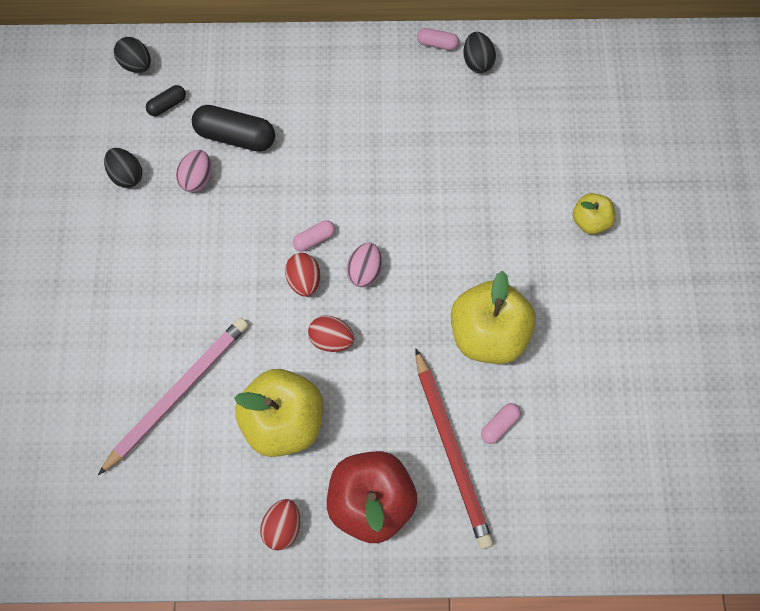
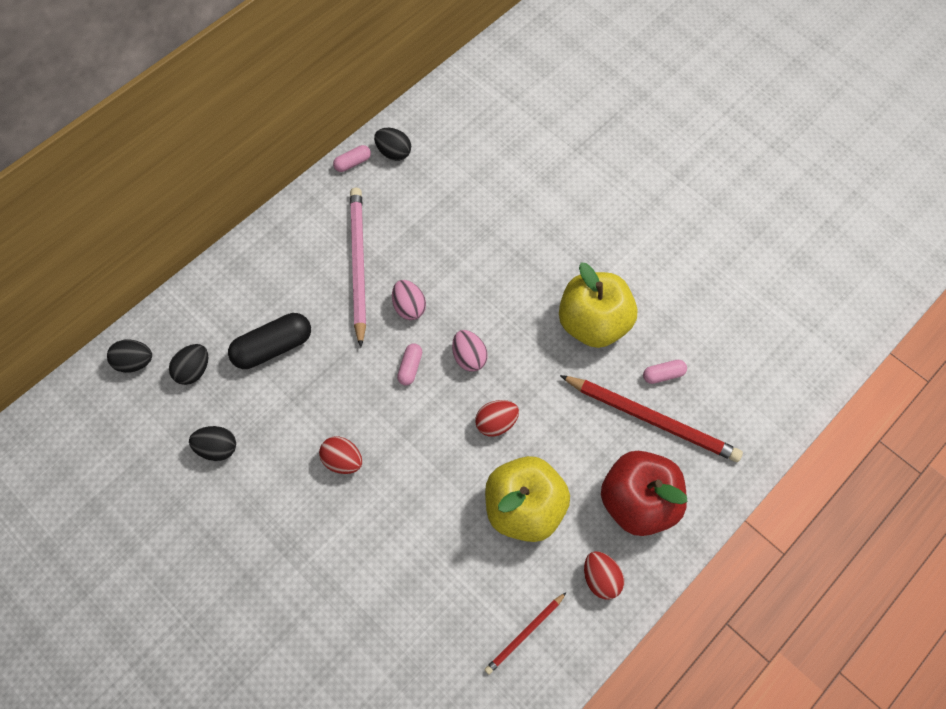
camera: 45 degrees left, 5 degrees down
pink pencil [98,318,248,475] -> pink pencil moved to [350,188,366,348]
black capsule [146,85,186,116] -> black egg [169,344,208,385]
pink egg [176,150,211,192] -> pink egg moved to [392,280,426,320]
red egg [285,253,320,297] -> red egg moved to [319,436,362,474]
pink capsule [481,403,521,444] -> pink capsule turned 75 degrees clockwise [643,360,687,384]
yellow apple [573,193,615,234] -> none
none -> red pencil [484,593,566,675]

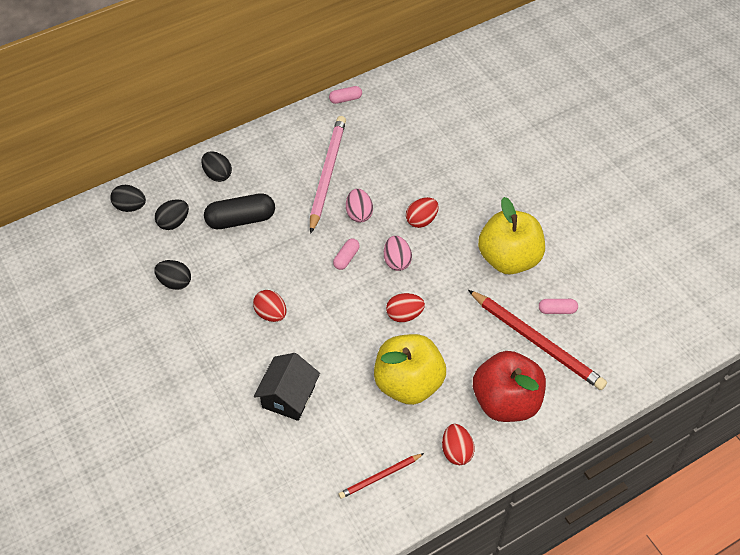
camera: 15 degrees right, 10 degrees down
black egg [374,128,411,161] -> black egg moved to [201,151,232,182]
none -> black house [254,353,320,421]
none -> red egg [406,197,439,228]

